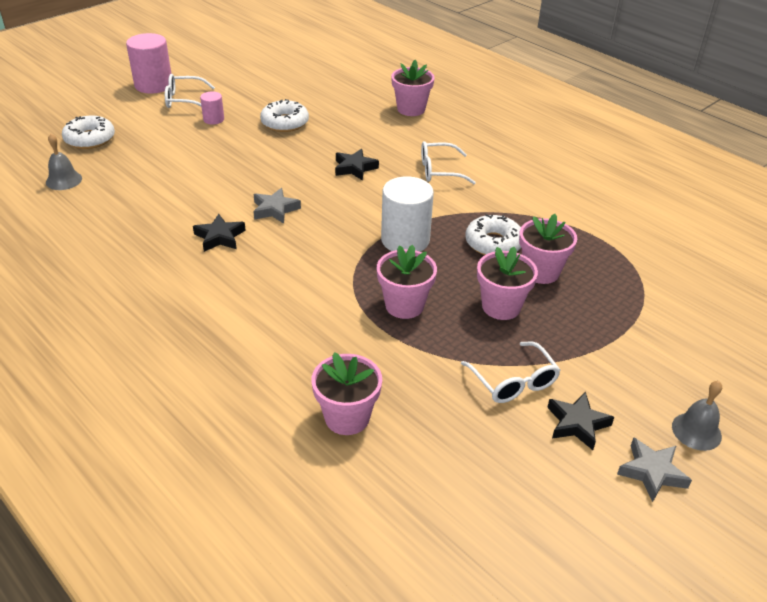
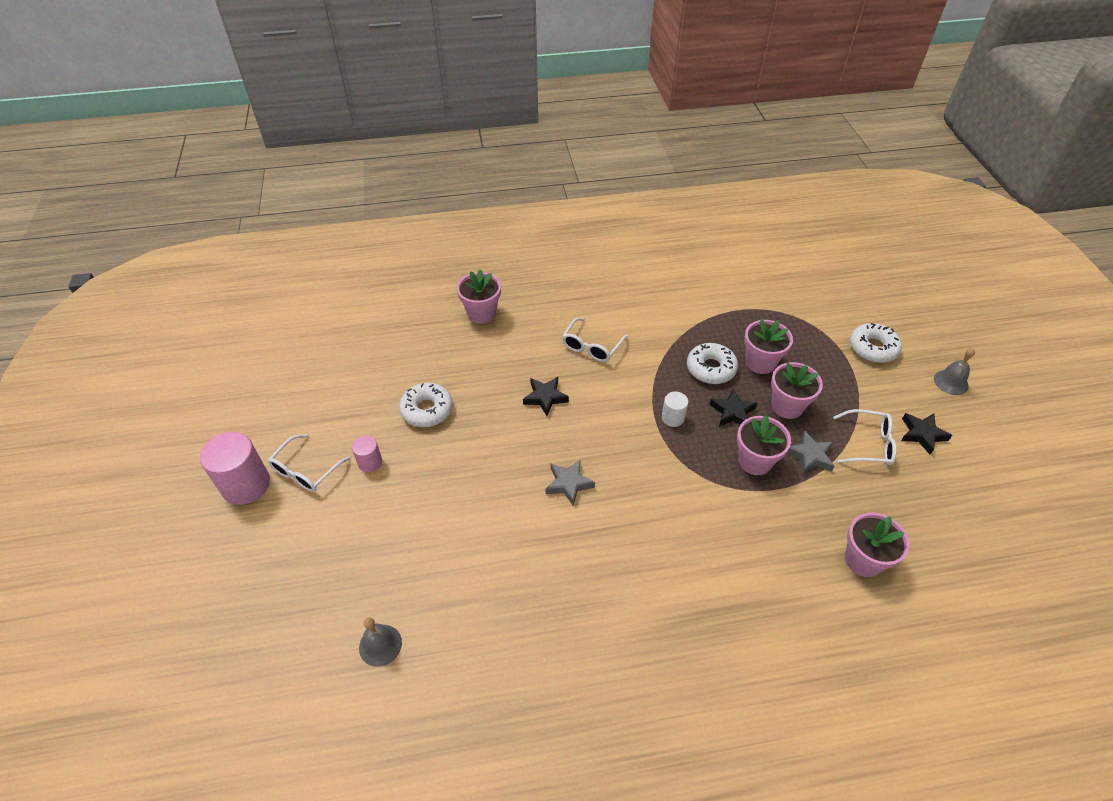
camera: 55 degrees left, 10 degrees up
white donut [62,116,115,149] -> white donut moved to [850,323,902,363]
black star [193,214,246,252] -> black star moved to [709,388,757,427]
white cylinder [381,176,434,252] -> white cylinder [662,391,688,427], size x0.52
grey star [617,438,692,502] -> grey star moved to [787,430,835,474]

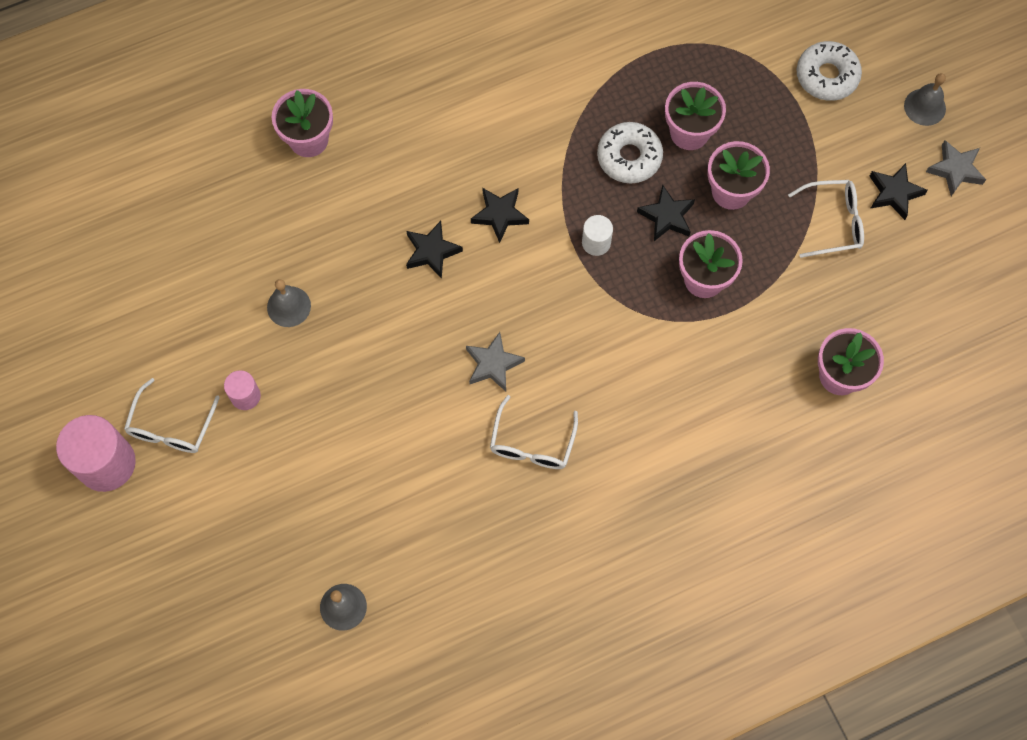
camera: 15 degrees left, 20 degrees up
white donut [399,383,453,427] -> grey bell [267,279,311,327]
white glasses [562,318,628,362] -> white glasses moved to [490,395,578,469]
grey star [787,430,835,474] -> grey star moved to [926,140,986,196]
none -> black star [471,188,529,243]

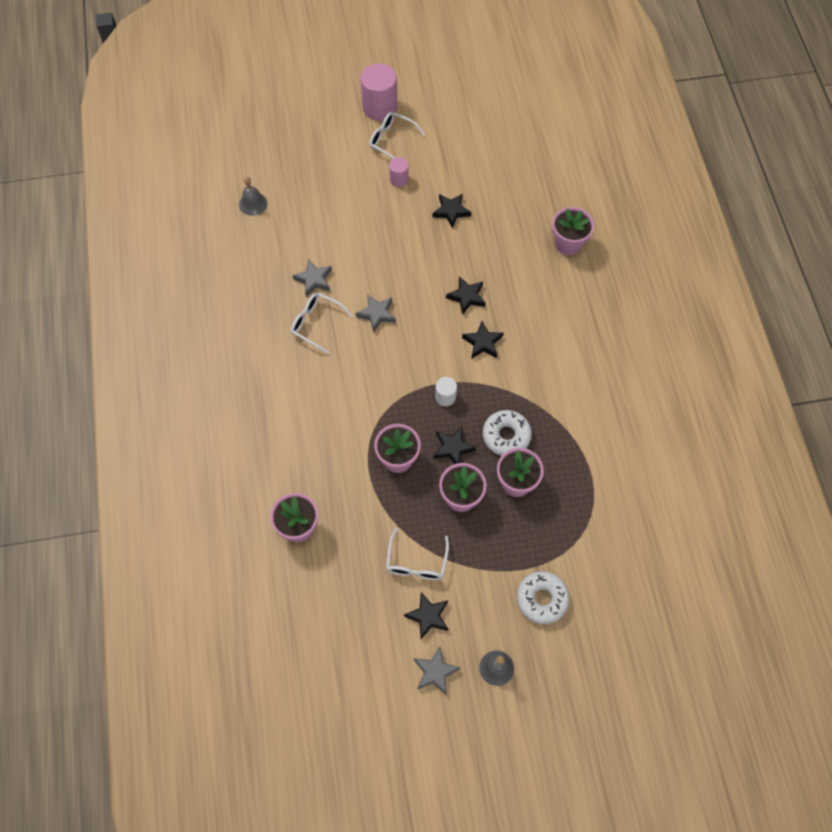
camera: 105 degrees right, 5 degrees down
grey bell [267,279,311,327] -> black star [433,193,471,229]
none -> grey star [292,259,332,297]

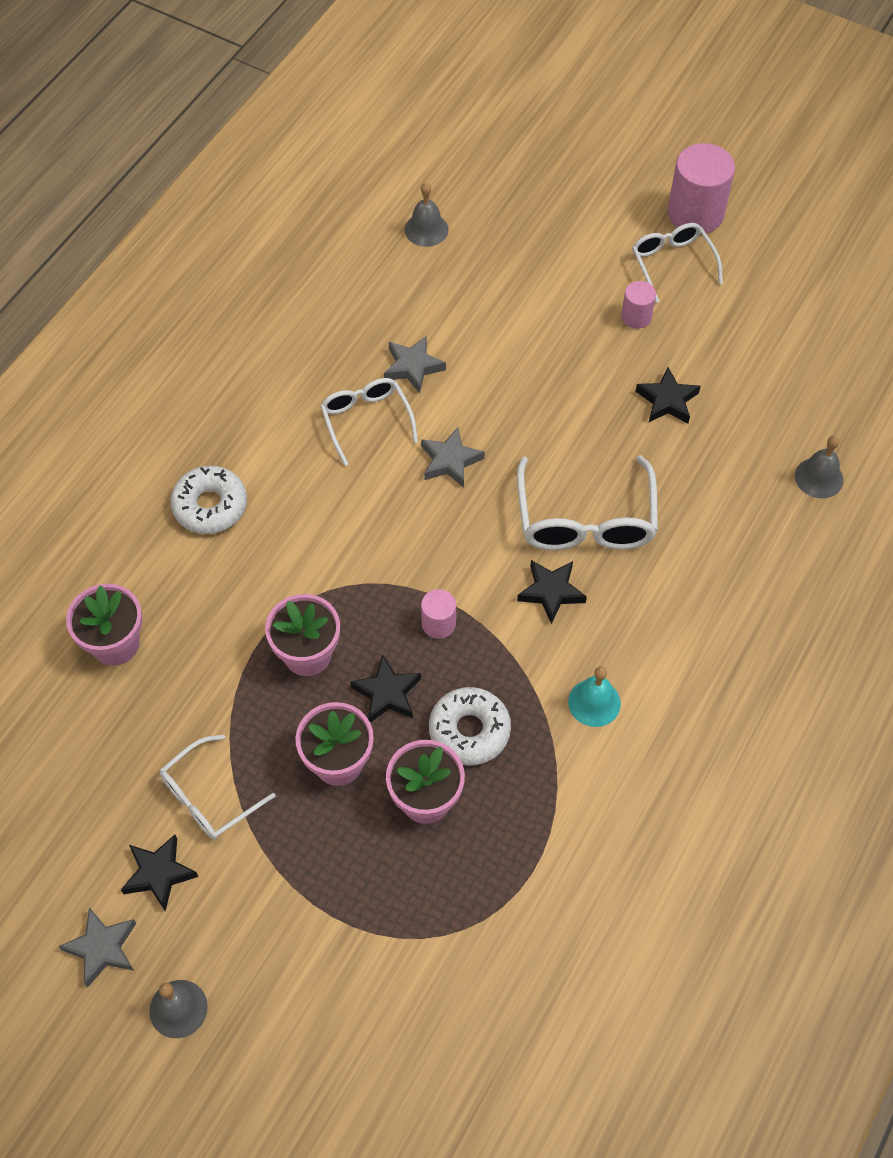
camera: 40 degrees right, 5 degrees down
white cylinder [435,377,457,406] -> pink cylinder [421,589,456,639]
black star [446,276,486,315] -> white glasses [517,455,658,550]
white donut [517,571,570,624] -> white donut moved to [170,466,247,534]
pink flower pot [552,207,594,255] -> none
none -> turquoise bell [568,666,621,727]
none -> grey bell [795,436,843,498]

